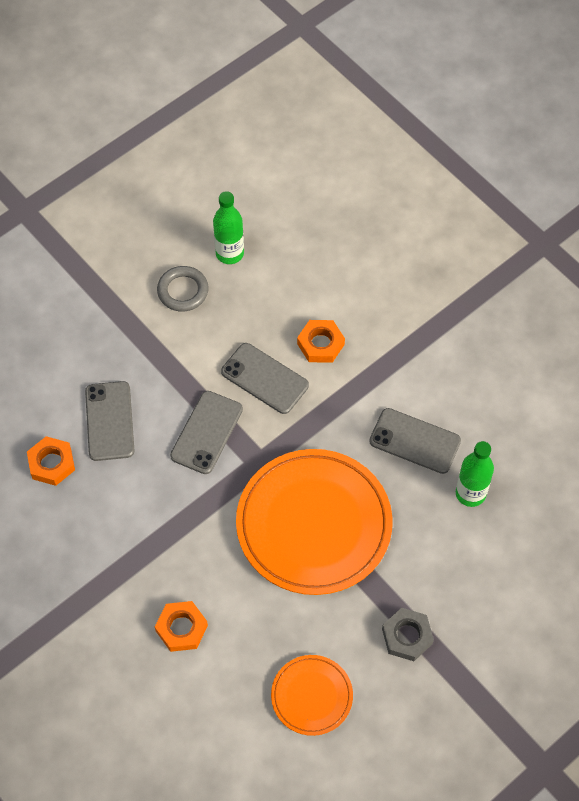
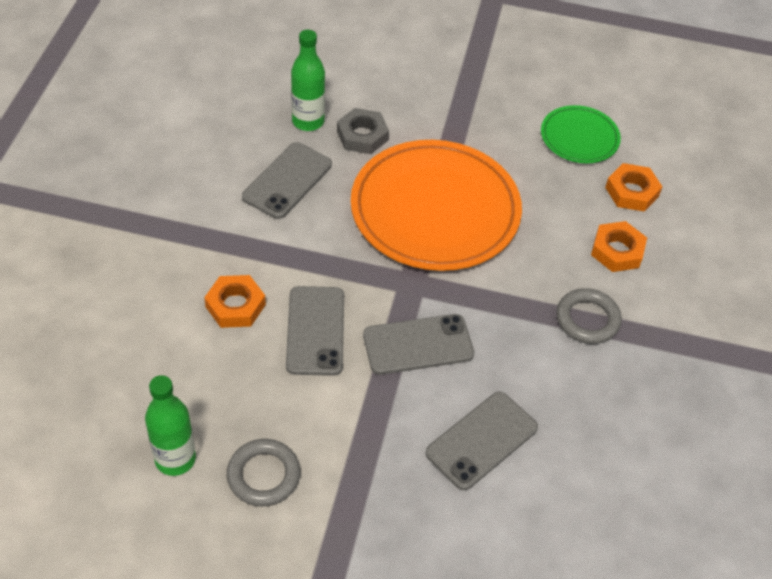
camera: 130 degrees left, 10 degrees down
orange nut [27,436,75,486] -> orange nut moved to [605,163,662,212]
orange plate [271,655,353,736] -> green plate [541,105,621,163]
grey phone [369,408,461,474] -> grey phone turned 45 degrees clockwise [242,142,332,219]
grey nut [382,608,434,661] -> grey nut moved to [337,108,389,154]
none -> grey ring [556,288,622,344]

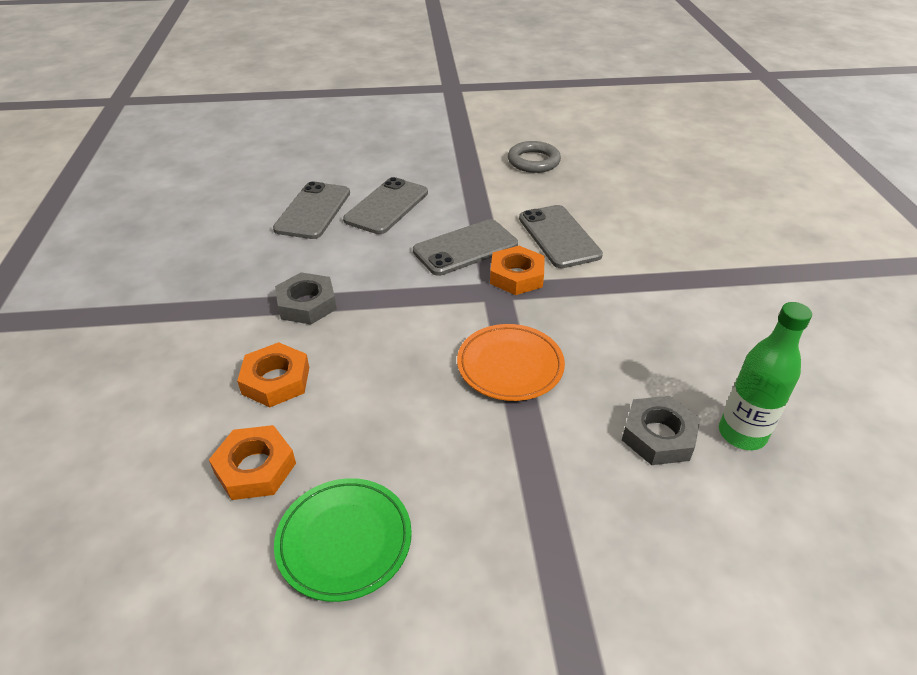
camera: 165 degrees right, 10 degrees down
green bottle [145,375,196,476] -> none
orange nut [204,275,266,328] -> orange nut moved to [490,246,545,295]
grey phone [242,142,332,219] -> grey phone moved to [273,181,350,239]
orange plate [351,140,522,271] -> orange plate [457,324,565,401], size x0.50
grey ring [556,288,622,344] -> grey nut [275,272,337,325]

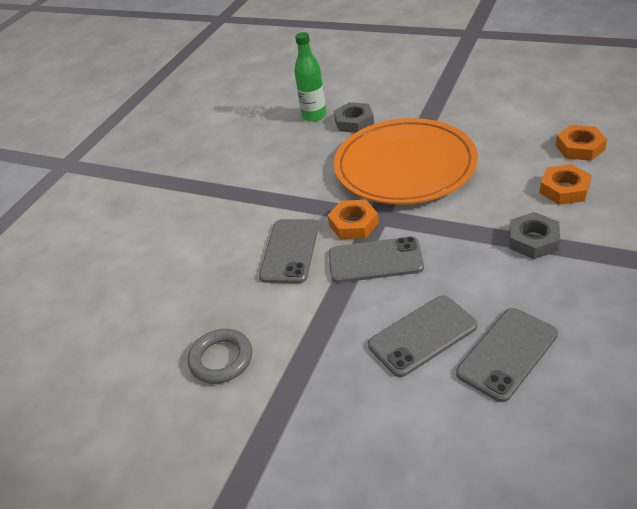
camera: 145 degrees left, 0 degrees up
green plate [274,478,412,602] -> none
orange plate [457,324,565,401] -> orange plate [334,118,478,204], size x2.01

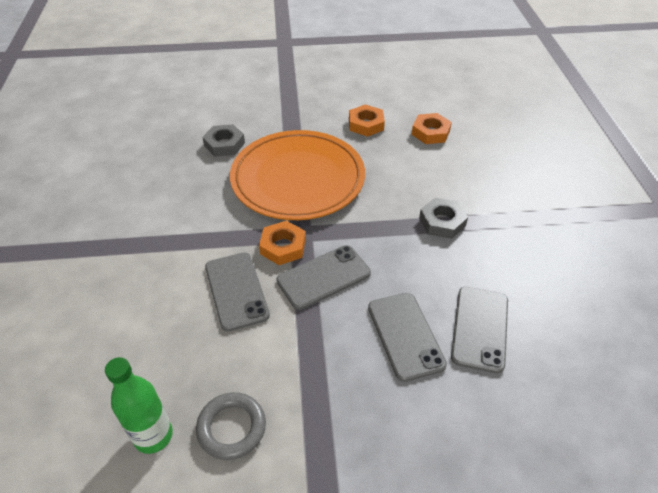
camera: 35 degrees left, 5 degrees up
green bottle [294,32,326,121] -> green bottle moved to [105,357,173,454]
grey phone [368,295,477,377] -> grey phone turned 45 degrees counterclockwise [368,293,447,382]
orange nut [539,164,592,205] -> orange nut moved to [349,104,385,137]

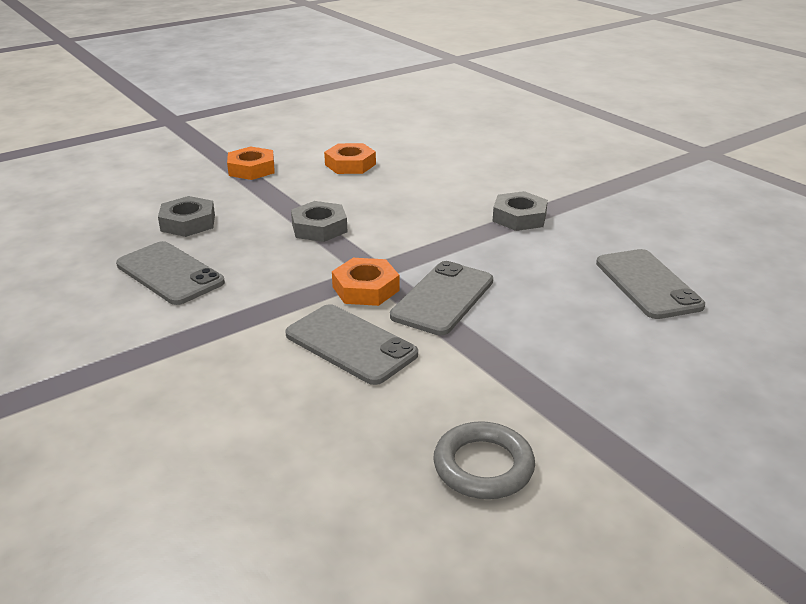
camera: 30 degrees left, 15 degrees down
green bottle [105,357,173,454] -> none
orange plate [230,130,365,220] -> grey nut [291,201,348,242]
grey phone [368,293,447,382] -> grey phone moved to [116,241,225,305]
orange nut [412,113,452,144] -> orange nut moved to [227,146,275,180]

